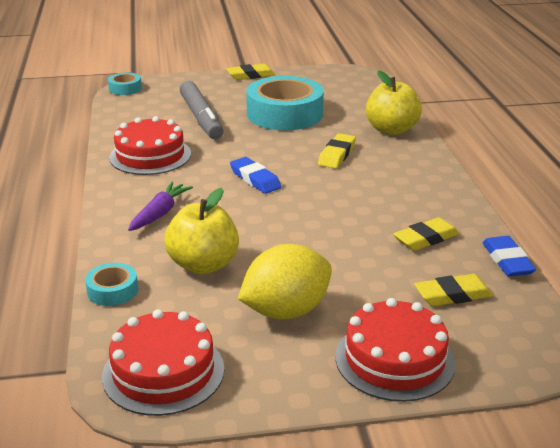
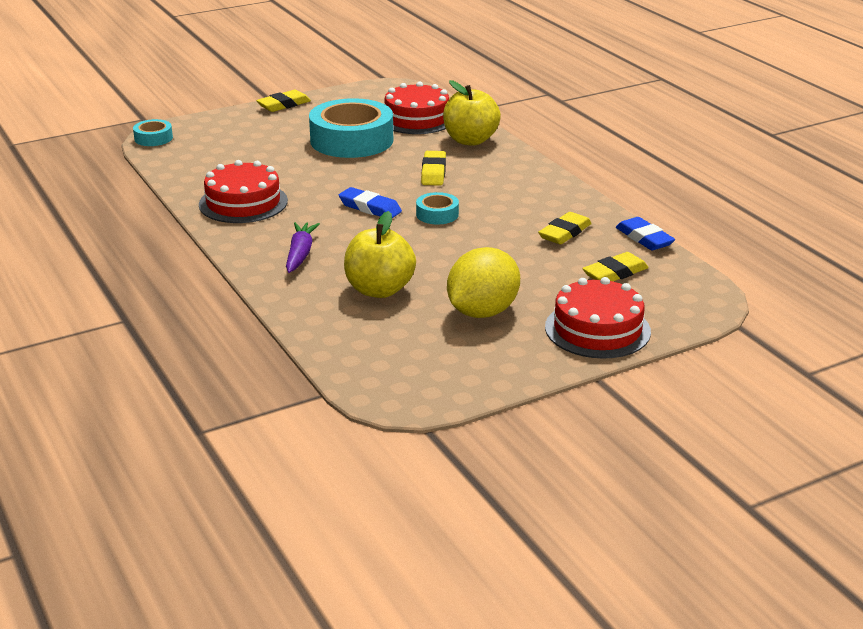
camera: 20 degrees left, 0 degrees up
turquoise tape [85,263,138,306] -> turquoise tape moved to [416,192,459,224]
red cake [102,309,225,416] -> red cake moved to [385,82,449,134]
grey marker [180,81,224,139] -> none

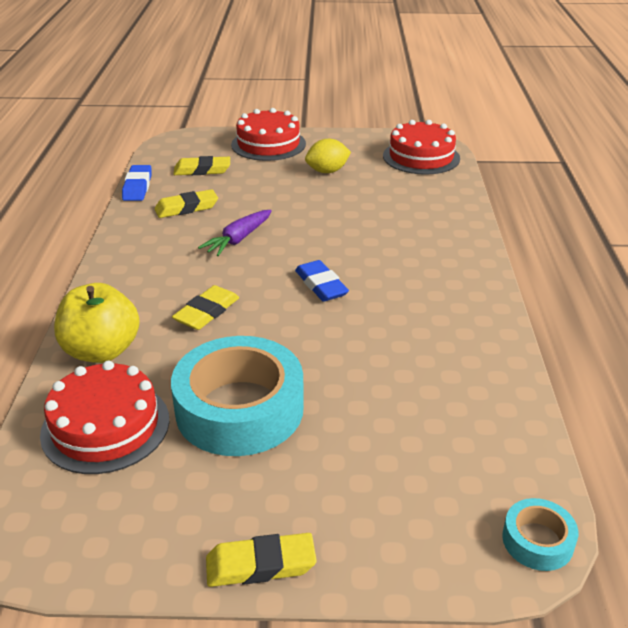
camera: 150 degrees left, 5 degrees up
red cake [199,160,288,223] -> red cake moved to [383,120,460,175]
purple carrot [286,222,320,273] -> purple carrot moved to [198,210,272,256]
yellow apple [344,211,416,298] -> none
turquoise tape [416,192,459,224] -> none
yellow lemon [447,247,520,318] -> yellow lemon [305,139,351,173], size x0.64

